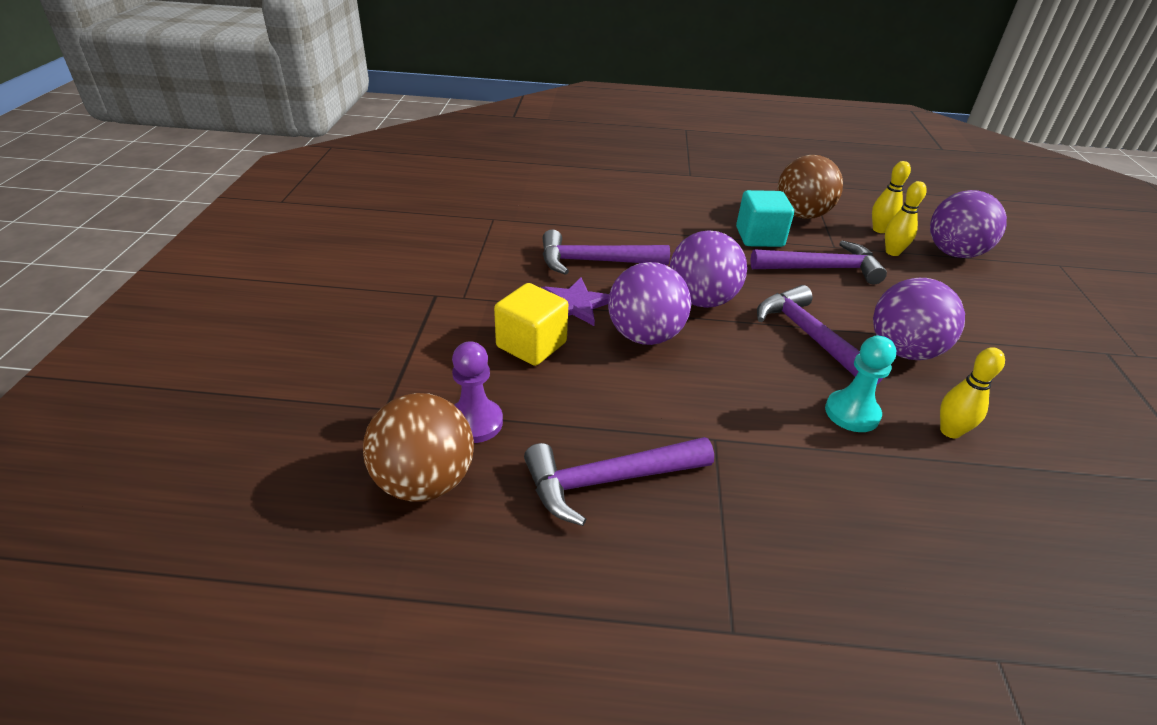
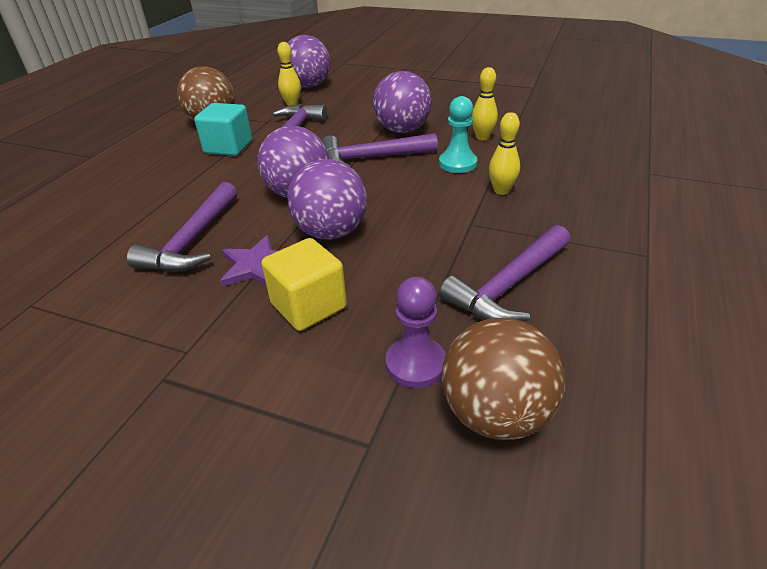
camera: 70 degrees left, 0 degrees up
purple hammer [524,437,714,526] -> purple hammer turned 45 degrees clockwise [439,225,570,321]
yellow bowling pin [872,161,911,233] -> yellow bowling pin moved to [489,112,520,195]

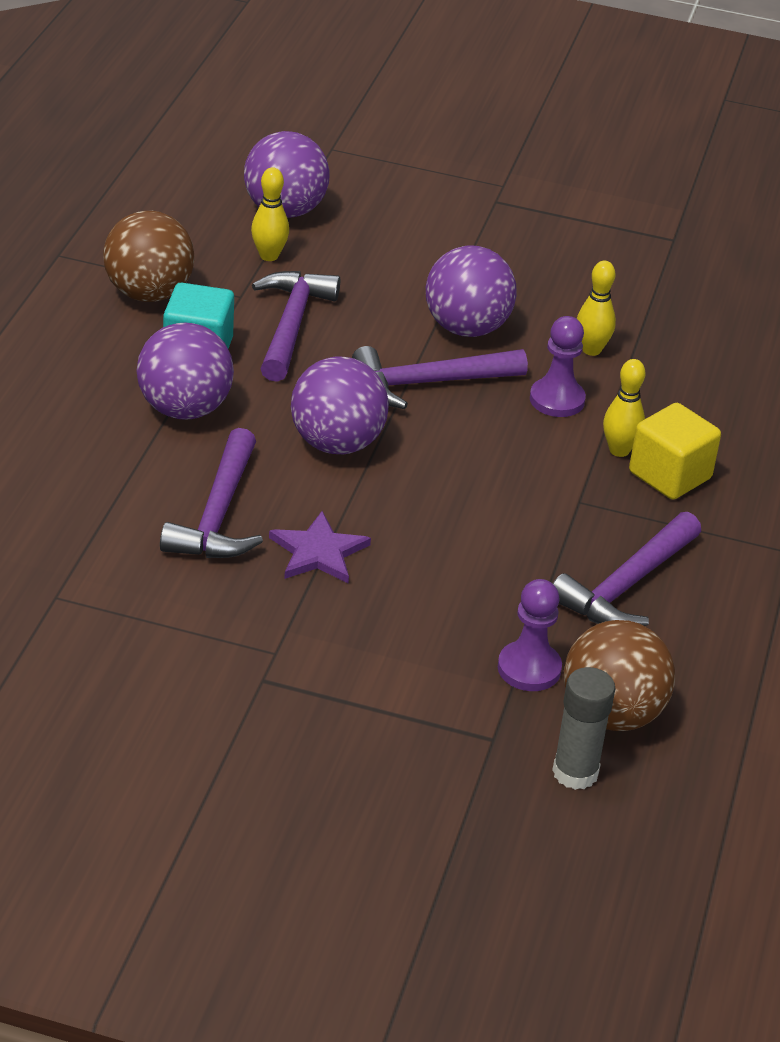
camera: 10 degrees left, 0 degrees up
yellow cube [261,238,347,331] -> yellow cube moved to [629,403,721,500]
purple ball [287,159,367,240] -> purple ball moved to [136,323,234,420]
turquoise pawn [439,96,477,173] -> purple pawn [530,316,586,417]
none -> grey glue stick [552,667,616,790]

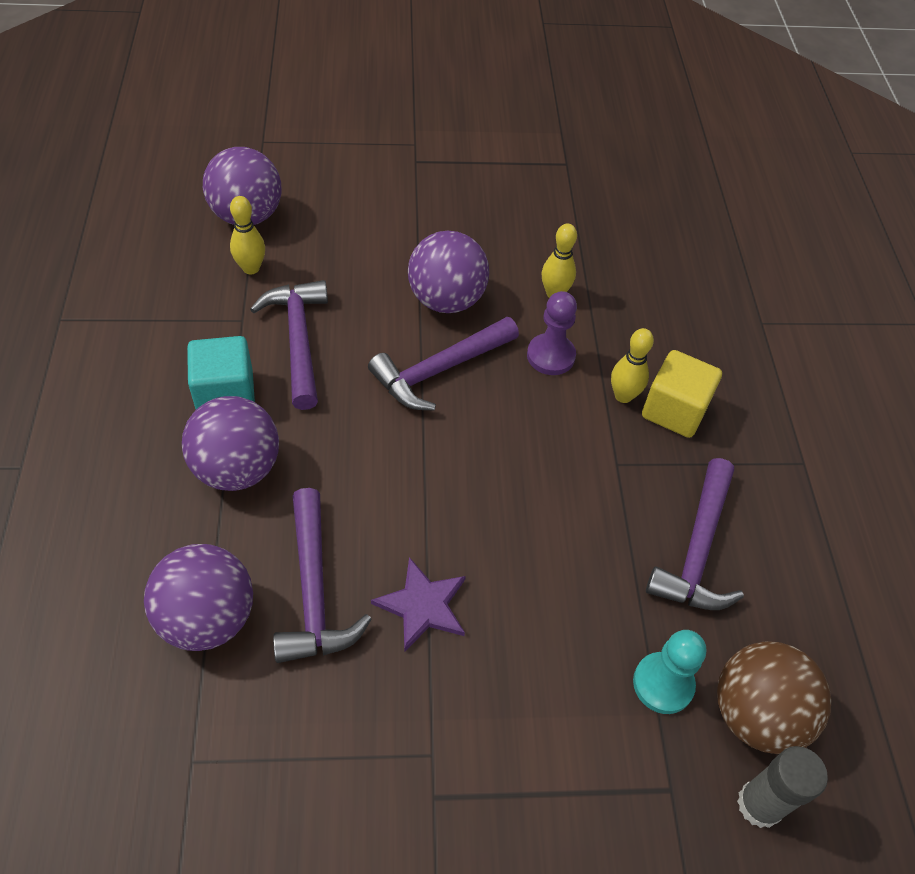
camera: 20 degrees left, 15 degrees up
brown ball [103,211,195,302] -> none
purple ball [291,356,389,454] -> purple ball moved to [144,544,253,651]
purple pawn [498,579,562,691] -> turquoise pawn [633,630,706,714]

